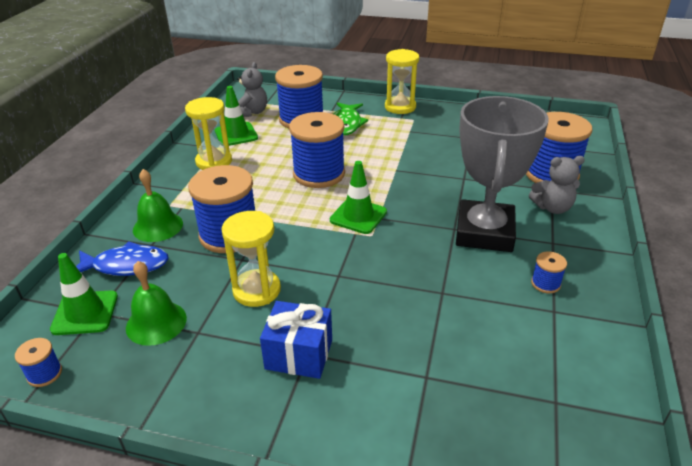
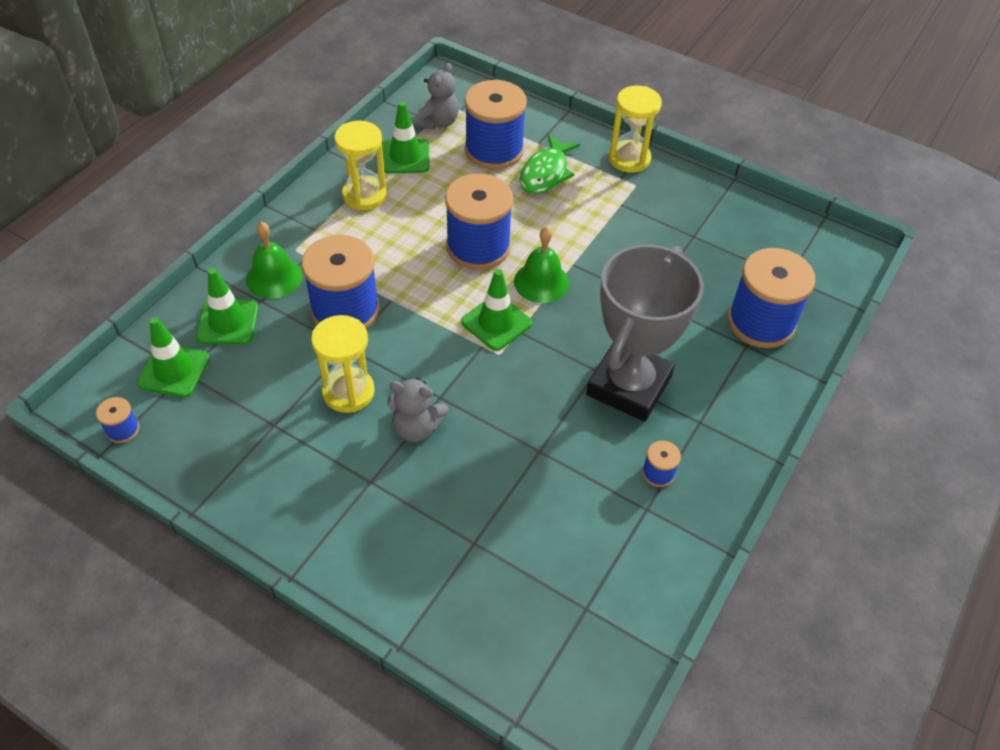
camera: 15 degrees right, 15 degrees up
blue fish [76,241,169,276] -> green traffic cone [196,268,258,344]
green bell [126,261,187,346] -> green bell moved to [514,227,569,303]
blue gift [260,301,332,379] -> none
grey teddy bear [529,156,585,214] -> grey teddy bear moved to [388,378,448,442]

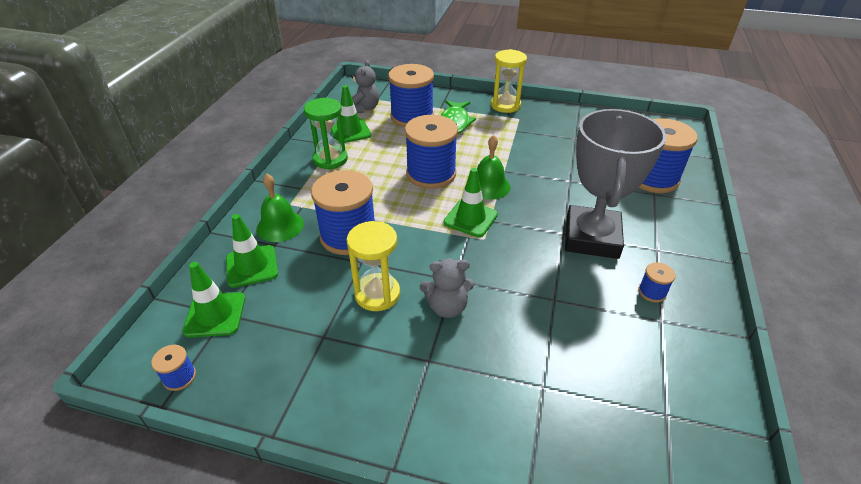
camera: 15 degrees left, 10 degrees down
yellow hourglass [334,121,387,210] -> green hourglass [304,98,348,170]

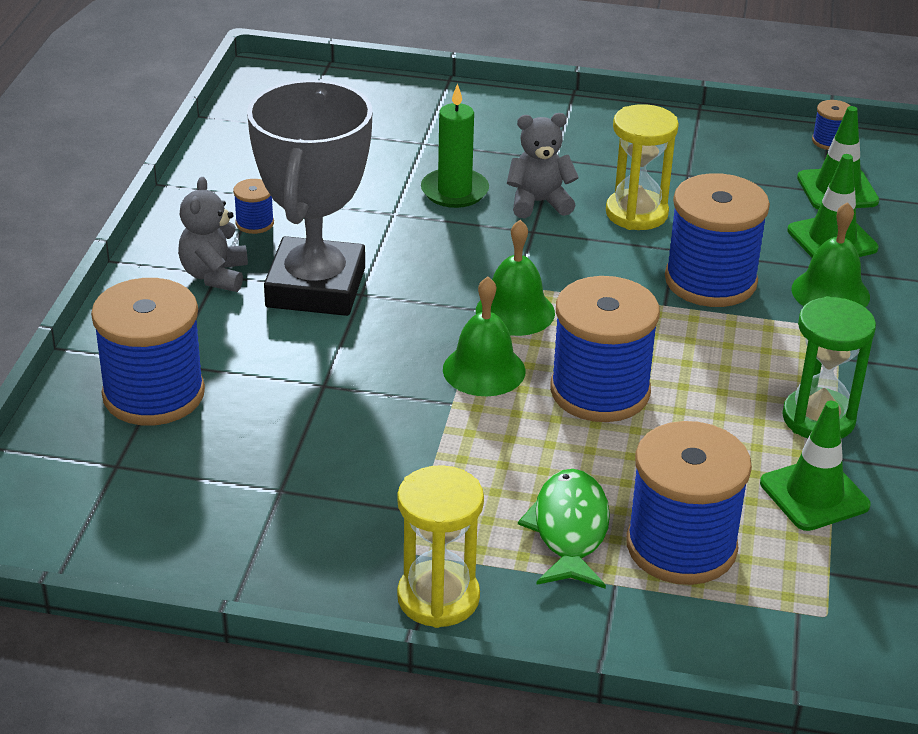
camera: 175 degrees right, 5 degrees down
grey teddy bear [351,60,379,113] -> grey teddy bear moved to [178,177,248,292]
green traffic cone [444,168,498,237] -> green bell [476,220,555,336]
none -> green candle [421,83,489,208]

